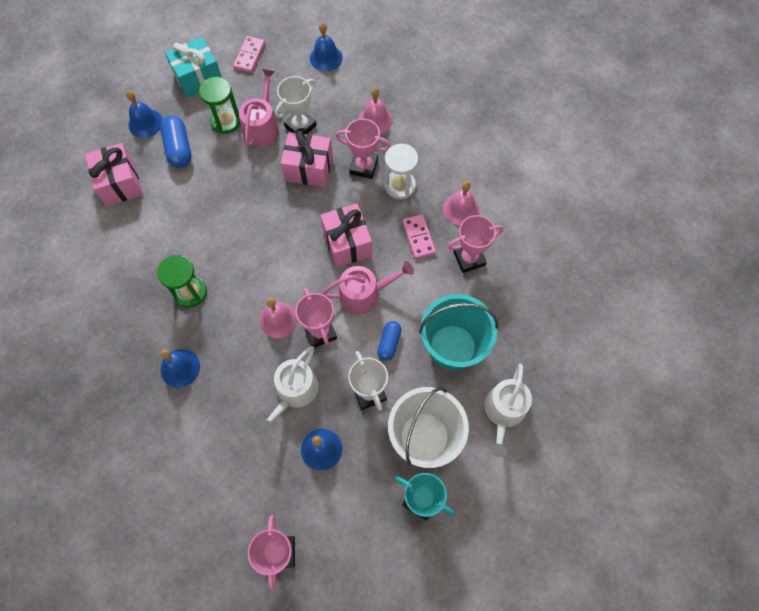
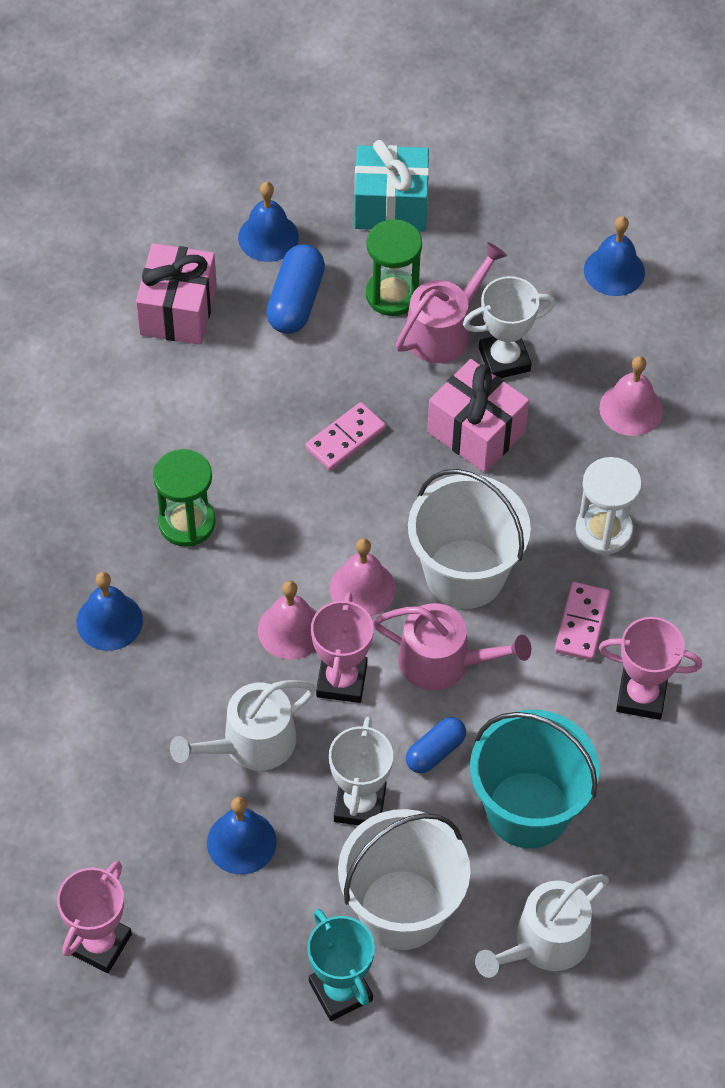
camera: 30 degrees right, 10 degrees down
pink domino [233,36,265,73] -> pink domino moved to [305,402,386,471]
pink gift [320,204,372,268] -> white bucket [408,469,531,609]
pink trophy [336,119,391,179] -> none
pink bell [443,181,479,225] -> pink bell moved to [330,538,396,616]

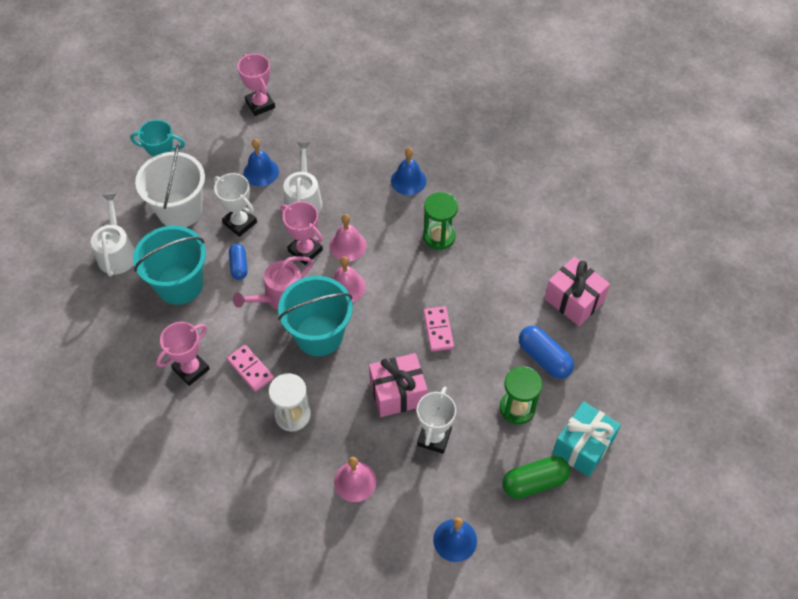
camera: 125 degrees right, 0 degrees up
blue bell [238,182,299,262] -> none
pink watering can [396,242,507,363] -> none
white bucket [408,469,531,609] -> turquoise bucket [278,276,353,356]
none -> green capsule [502,456,570,499]

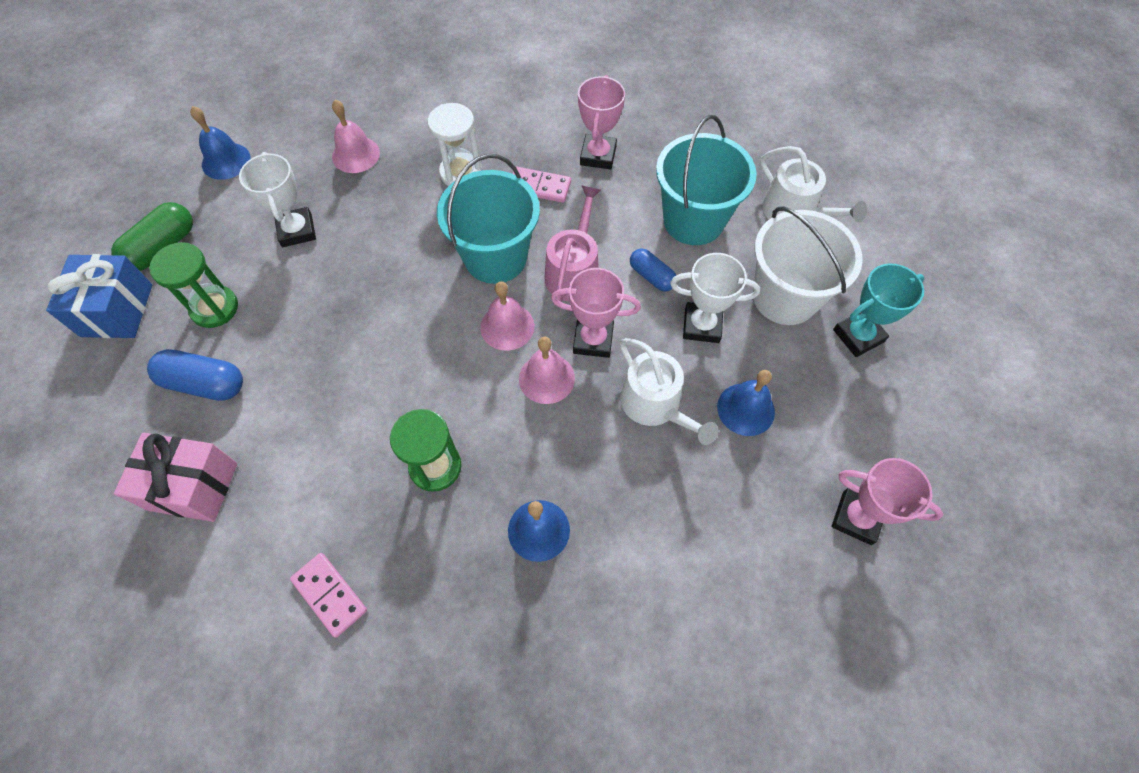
camera: 145 degrees right, 5 degrees up
pink gift [369,353,427,417] -> none
pink domino [423,306,454,352] -> pink domino moved to [290,553,367,638]
turquoise gift [552,401,621,477] -> blue gift [46,254,152,338]

